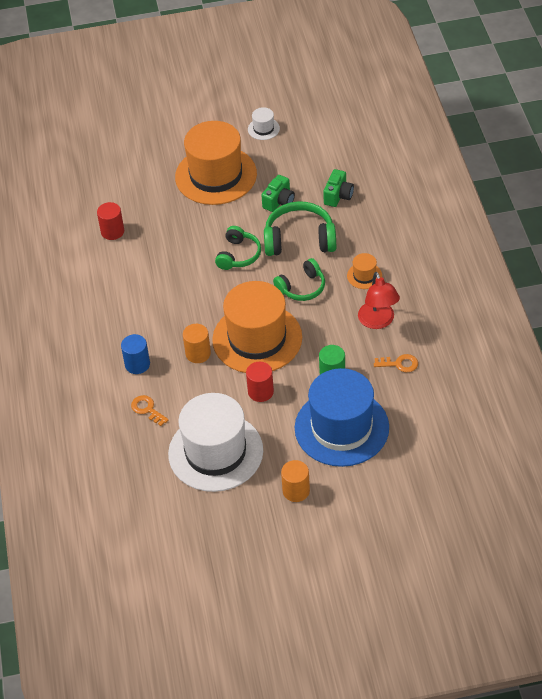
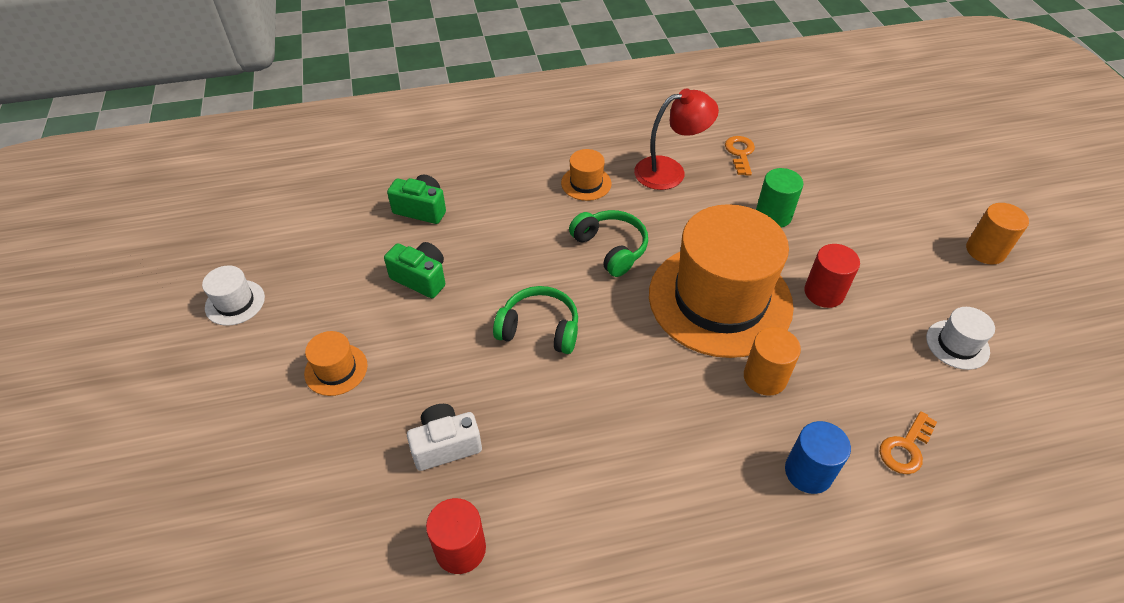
camera: 95 degrees left, 0 degrees up
white hat [168,393,263,492] -> white hat [926,307,995,370], size x0.40
orange hat [175,121,257,205] -> orange hat [304,331,368,396], size x0.40
green headphones [264,201,336,256] -> none
blue hat [295,368,389,467] -> none
none -> white camera [407,404,482,471]

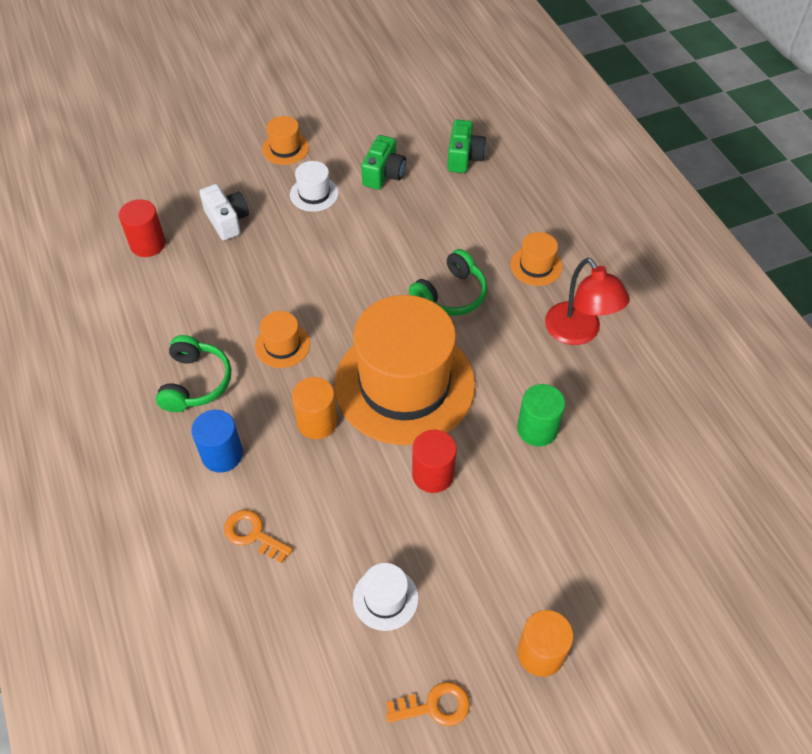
camera: 80 degrees right, 5 degrees up
white hat [202,265,265,326] -> white hat moved to [290,161,339,212]
green headphones [493,286,578,354] -> green headphones moved to [156,335,231,412]
orange key [725,136,755,176] -> orange key moved to [386,681,470,726]
none -> orange hat [255,311,310,368]

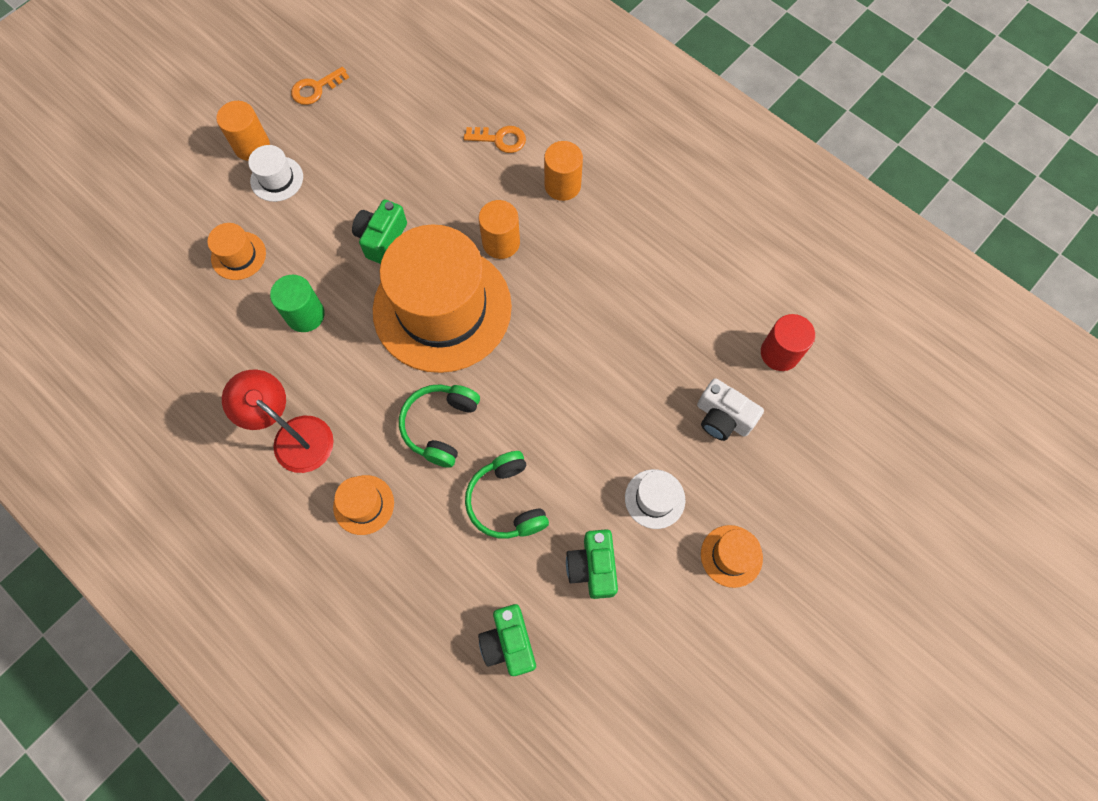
camera: 155 degrees right, 15 degrees up
green headphones [156,335,231,412] -> green headphones moved to [465,451,549,539]
blue cylinder [191,410,243,473] -> orange cylinder [544,141,583,201]
orange hat [255,311,310,368] -> orange hat moved to [207,223,266,280]
white hat [353,563,419,631] -> white hat moved to [248,145,303,202]
red cylinder [412,430,457,493] -> green camera [352,200,407,264]

